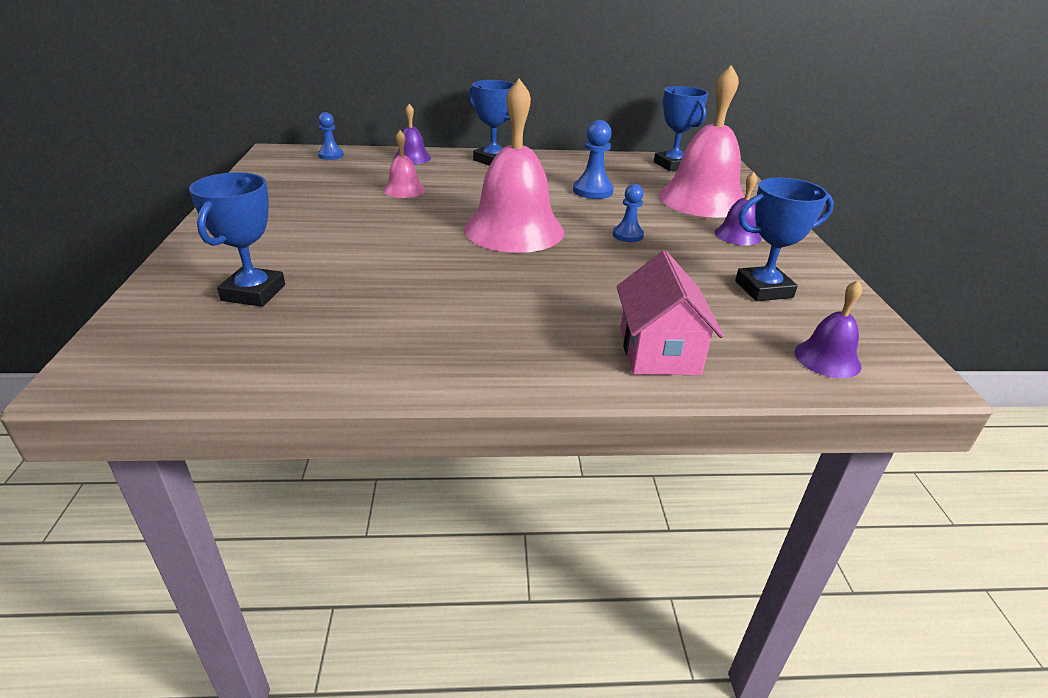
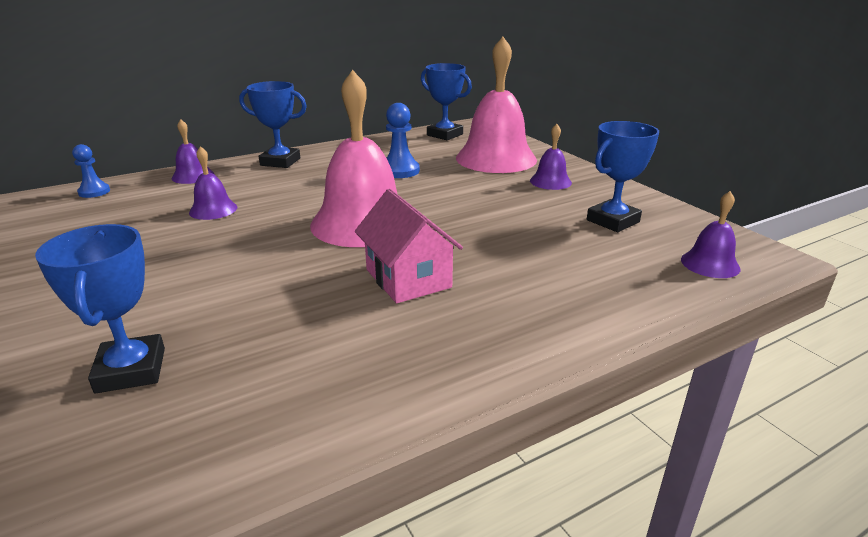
camera: 25 degrees left, 5 degrees down
pink bell [383,130,425,198] -> purple bell [189,146,237,220]
blue pawn [613,184,644,242] -> none
pink house [617,251,724,375] -> pink house moved to [355,189,463,303]

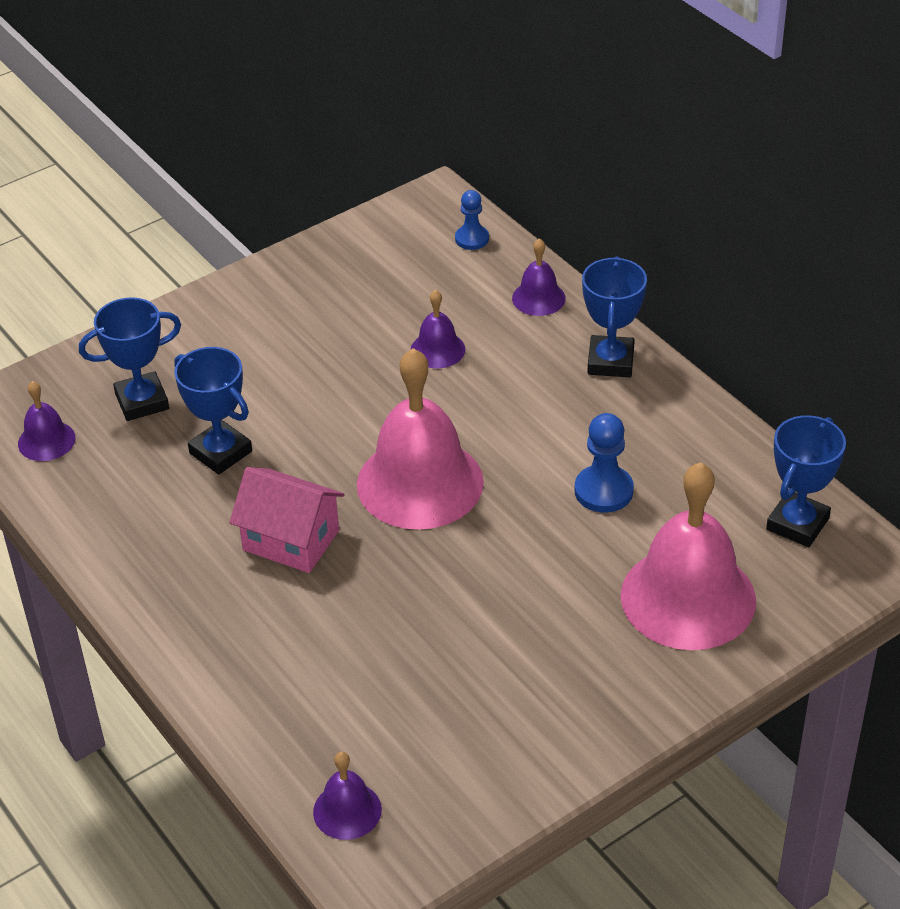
camera: 85 degrees right, 15 degrees up
pink house [355,189,463,303] -> pink house turned 60 degrees clockwise [229,467,344,573]
purple bell [530,124,572,190] -> purple bell moved to [18,381,75,461]
blue trophy [587,121,659,232] -> blue trophy moved to [174,347,252,474]

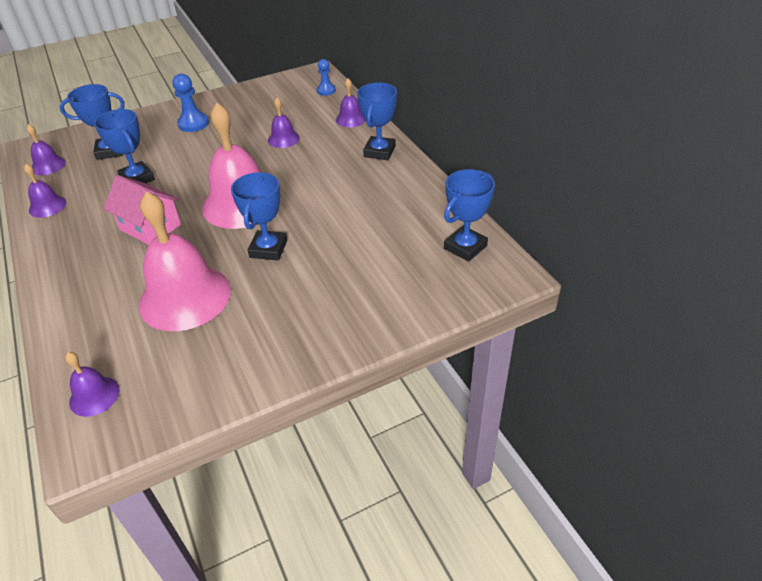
camera: 10 degrees right, 0 degrees up
blue pawn [575,413,634,512] -> blue pawn moved to [173,74,209,132]
pink bell [621,462,756,650] -> pink bell moved to [139,191,231,331]
none -> purple bell [24,164,66,218]
none -> blue trophy [231,172,287,260]

